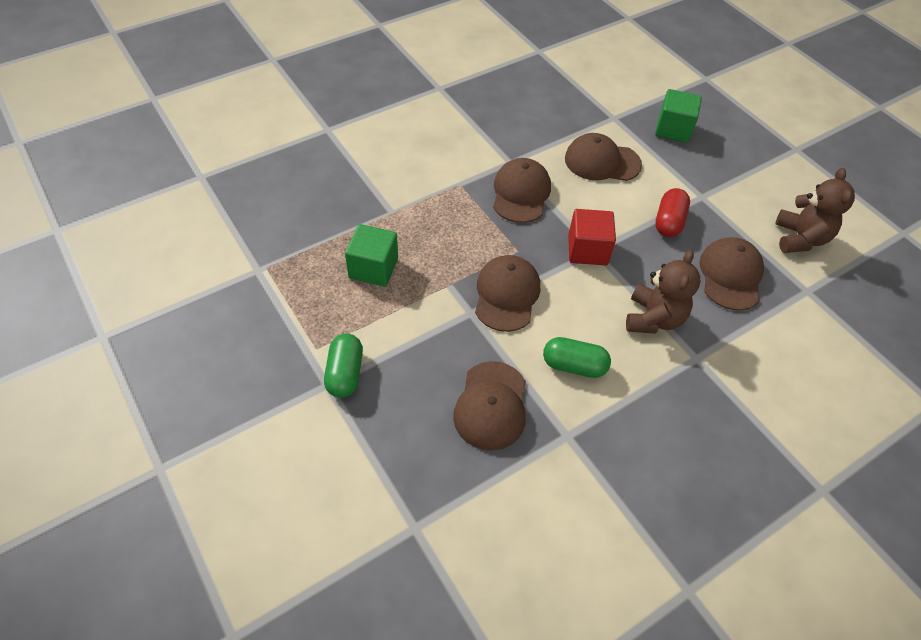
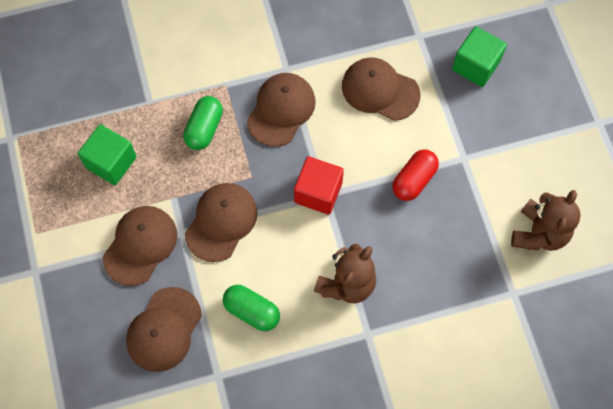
camera: 20 degrees right, 15 degrees up
green capsule [324,333,363,398] -> green capsule moved to [183,96,223,150]
brown cap [700,237,764,311] -> brown cap moved to [103,206,177,286]

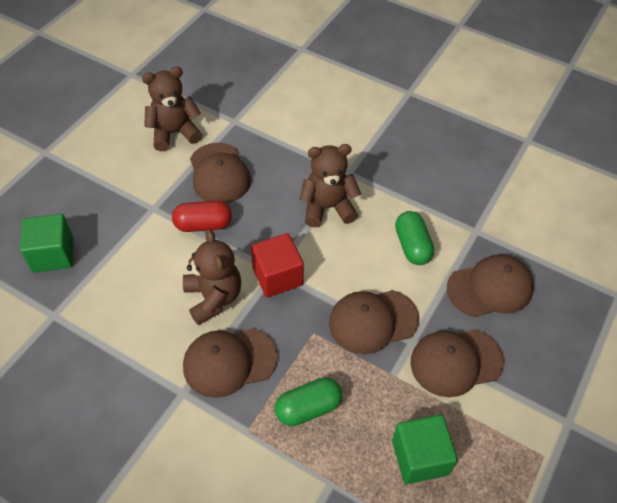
camera: 135 degrees left, 15 degrees down
brown cap [342,57,420,121] -> brown cap moved to [190,143,251,203]
none -> brown teddy bear [183,229,241,325]

